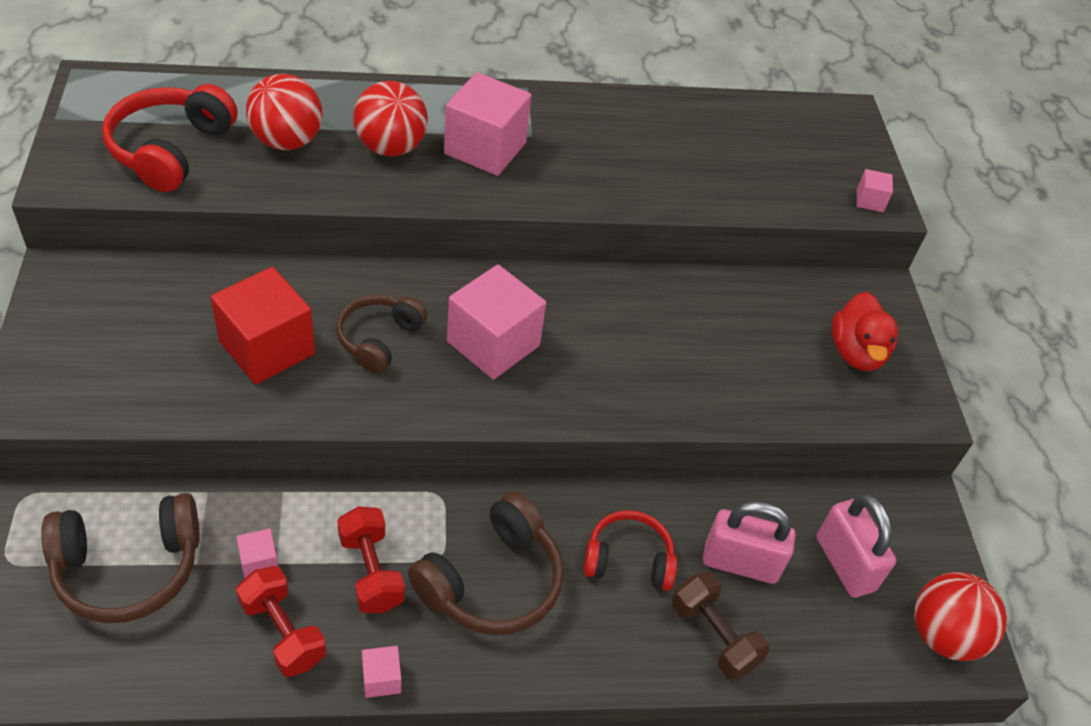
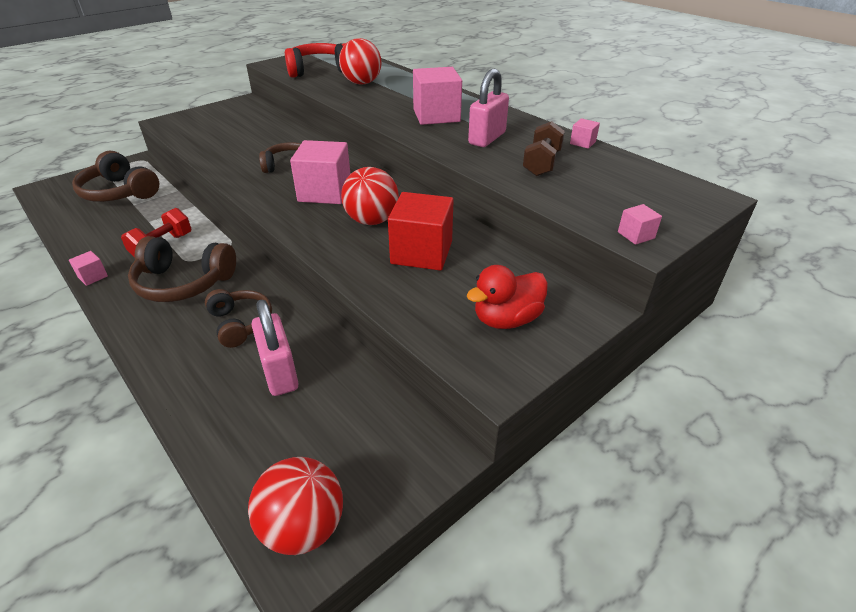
camera: 60 degrees right, 10 degrees down
red cube [211,267,315,385] -> red cube moved to [388,192,454,271]
pink cube [236,528,278,578] -> pink cube moved to [570,118,600,149]
red dumbbell [236,566,326,677] -> none
red ball [353,81,428,156] -> red ball moved to [341,167,399,225]
red headphones [583,510,677,591] -> brown headphones [205,289,272,348]
brown dumbbell [672,572,770,680] -> brown dumbbell moved to [523,121,565,176]
pink padlock [817,494,896,598] -> pink padlock moved to [468,69,509,147]

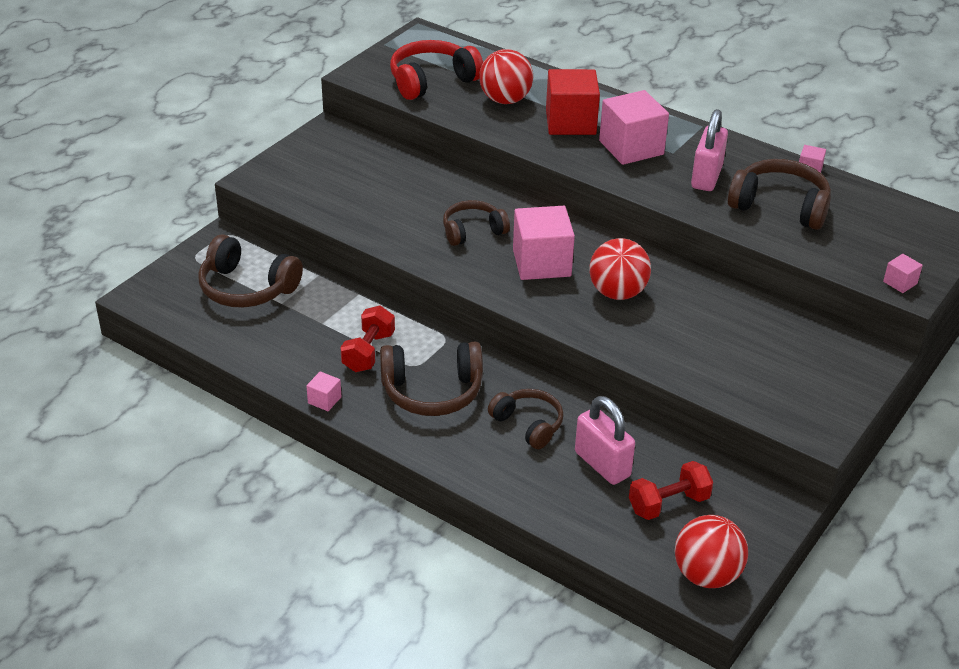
camera: 15 degrees left, 0 degrees up
red cube [388,192,454,271] -> red cube moved to [546,69,600,135]
red duck [466,265,548,329] -> none
brown dumbbell [523,121,565,176] -> brown headphones [728,159,831,230]
none -> red dumbbell [629,461,713,520]

